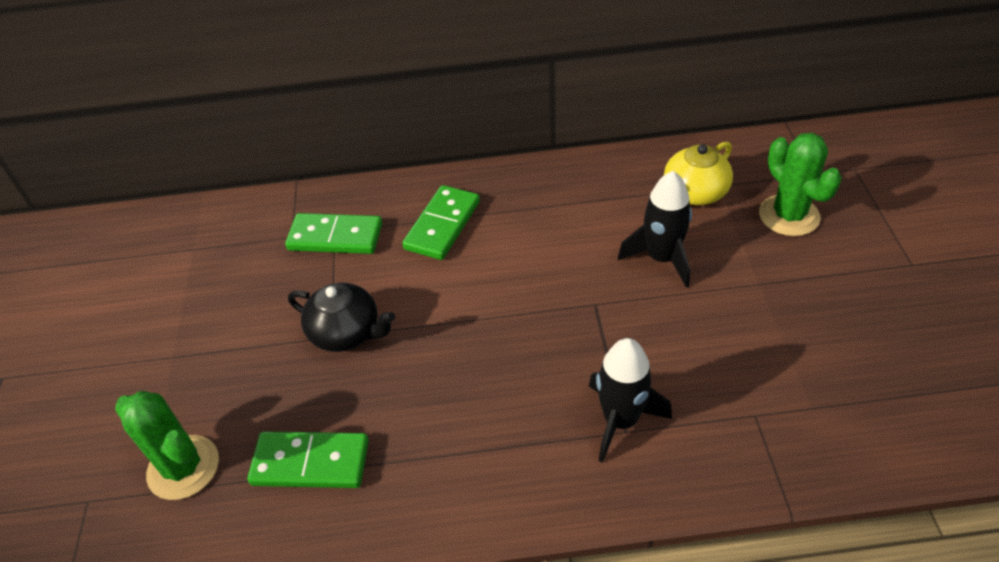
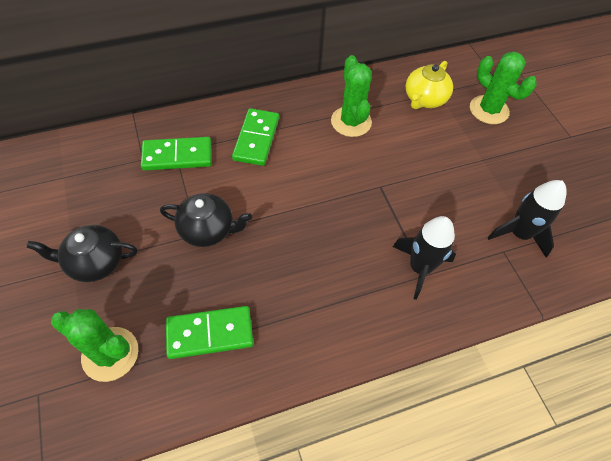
camera: 20 degrees left, 10 degrees up
black rocket [618,171,692,288] -> black rocket moved to [488,180,567,258]
none -> black teapot [26,225,138,282]
none -> green cactus [331,55,372,137]

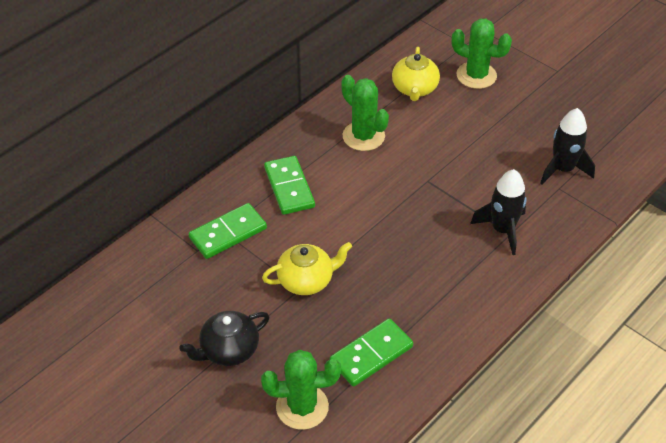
camera: 25 degrees left, 10 degrees down
black teapot [160,193,252,247] -> yellow teapot [262,242,352,295]

